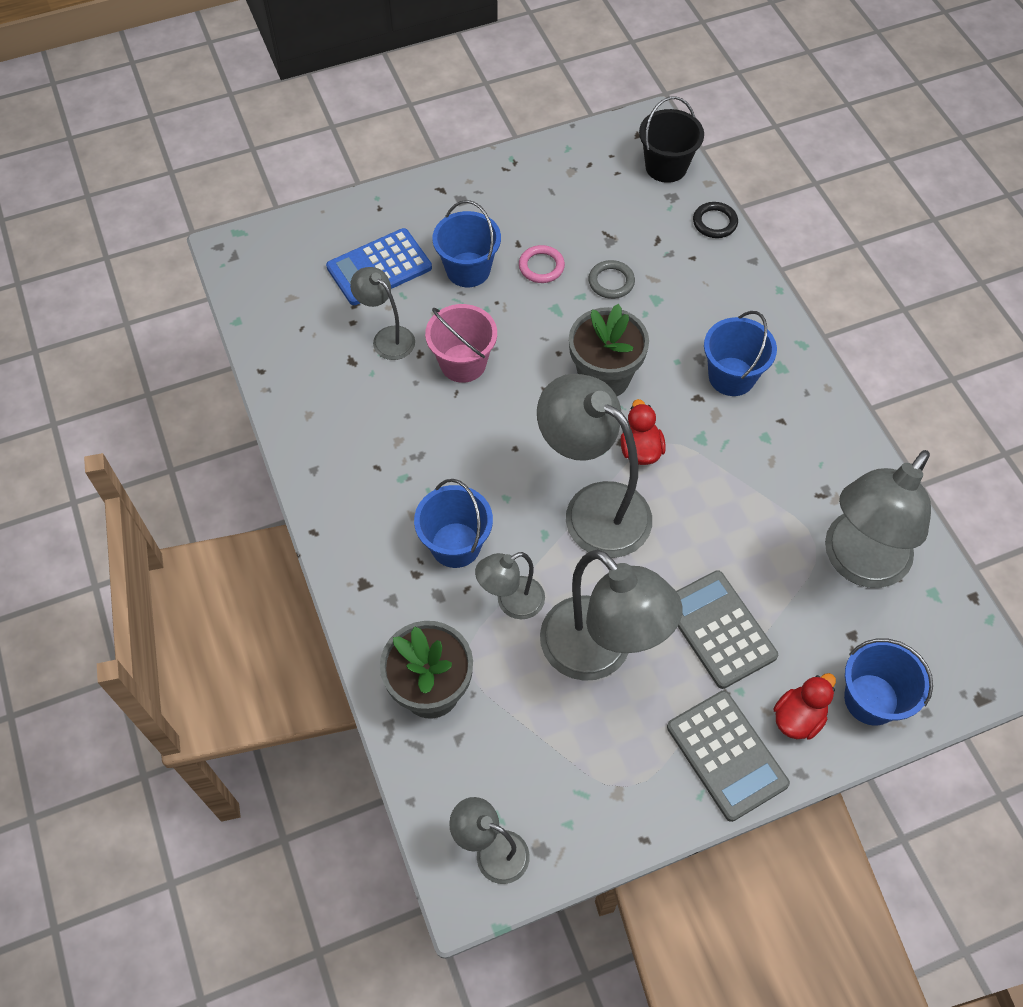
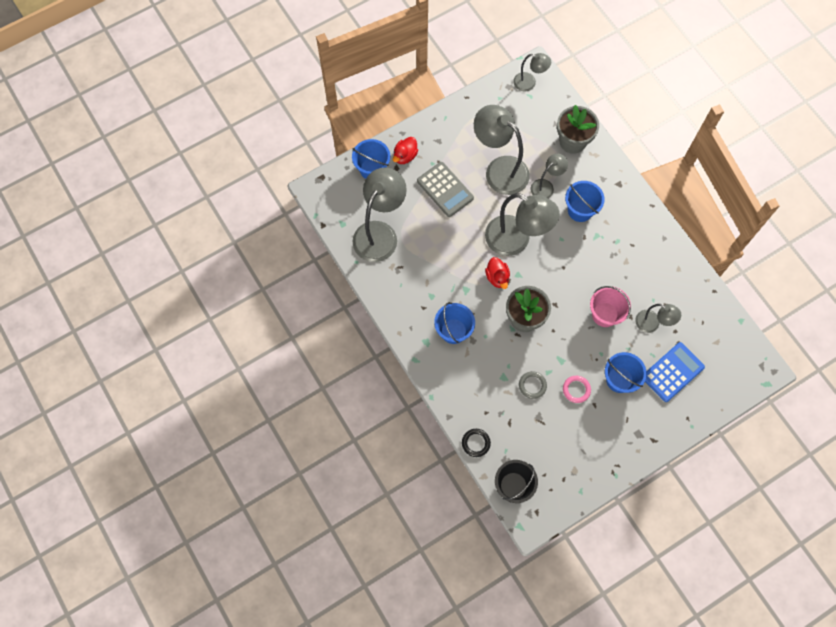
camera: 170 degrees right, 10 degrees up
grey calculator [667,691,790,822] -> none

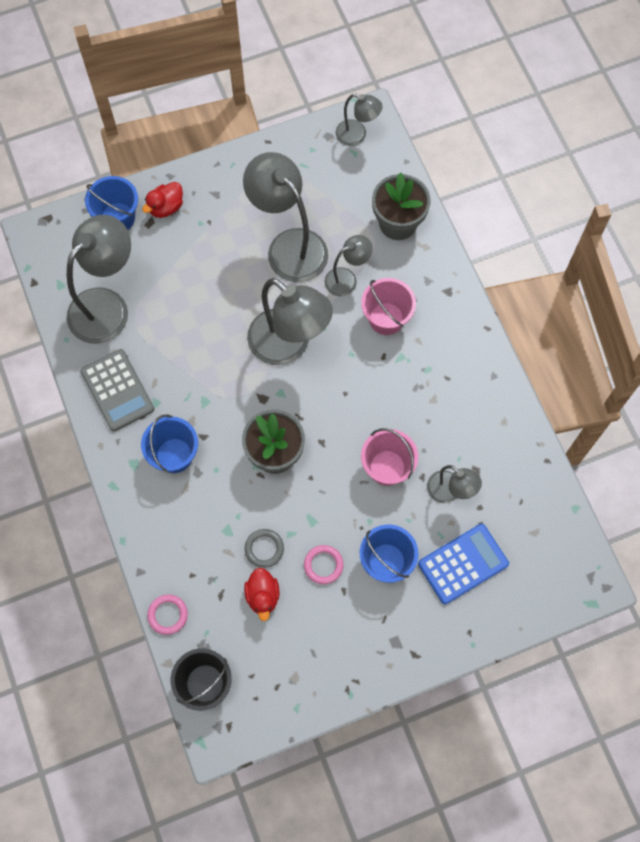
camera: 10 degrees right, 0 degrees up
grey calculator [417,162,474,217] -> grey calculator moved to [80,349,154,431]
black ring [462,429,491,457] -> pink ring [147,594,188,635]
red duck [485,257,510,289] -> red duck moved to [244,568,279,621]
blue bucket [565,181,605,222] -> pink bucket [361,278,416,335]

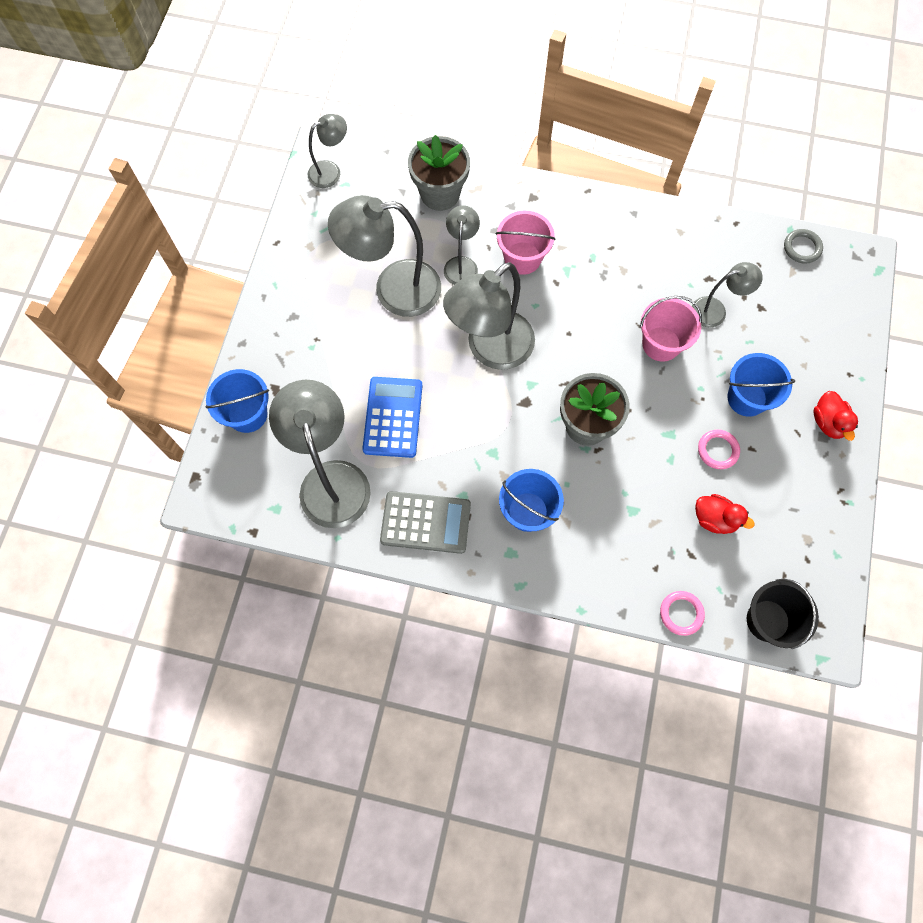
camera: 55 degrees left, 0 degrees up
red duck [142,182,183,218] -> red duck moved to [813,391,858,441]
grey ring [244,529,284,568] -> grey ring moved to [784,229,823,264]
grey lamp [247,278,333,365] -> grey lamp turned 150 degrees clockwise [443,262,535,370]
blue calculator [418,524,509,604] -> blue calculator moved to [362,377,423,458]

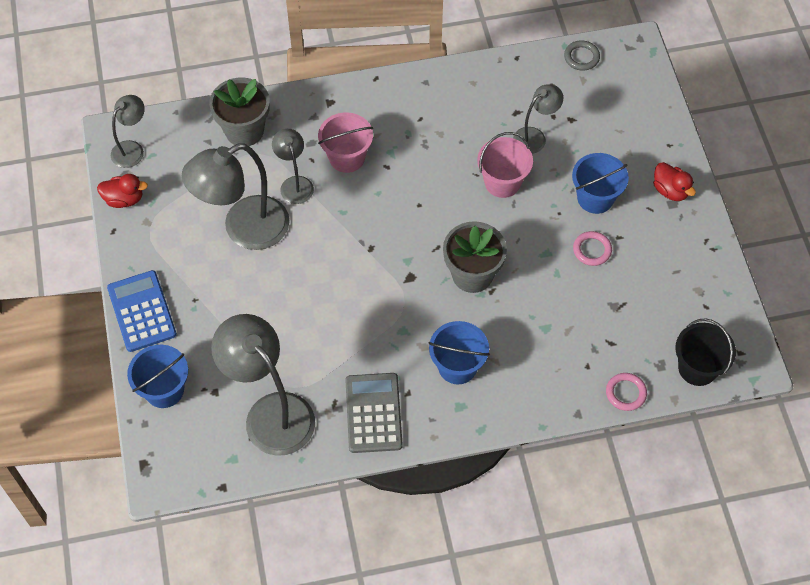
camera: 25 degrees left, 10 degrees down
blue calculator [362,377,423,458] -> blue calculator moved to [107,270,177,352]
grey calculator [380,491,471,554] -> grey calculator turned 75 degrees counterclockwise [345,373,403,453]
grey lamp [443,262,535,370] -> none
red duck [695,494,755,534] -> red duck moved to [97,174,148,208]

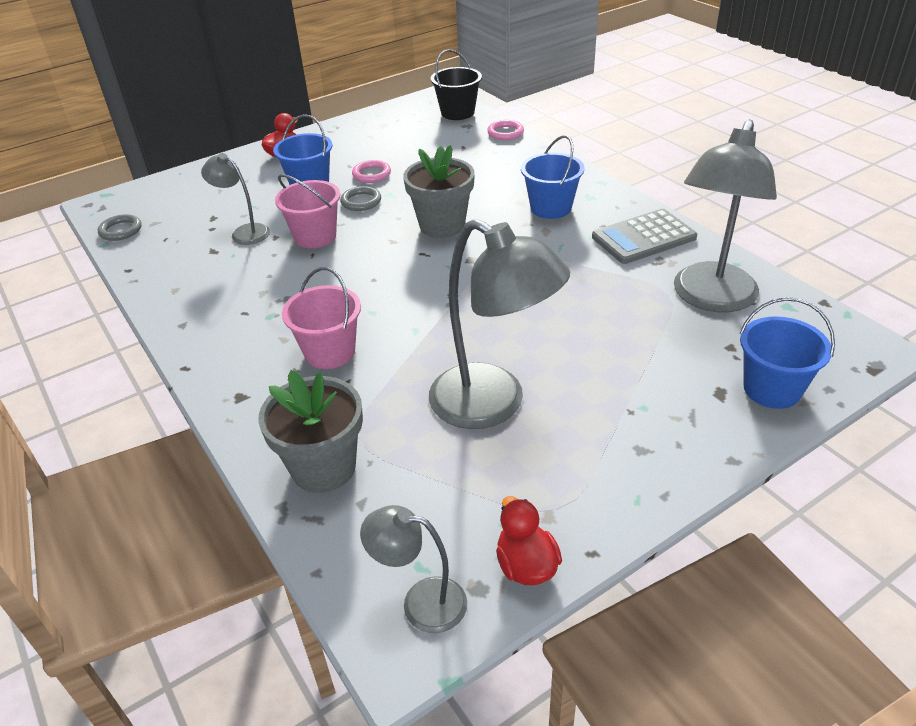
camera: 110 degrees left, 20 degrees down
blue calculator [107,270,177,352] -> none
grey lamp [272,129,314,204] -> none
none -> grey ring [340,186,381,211]

